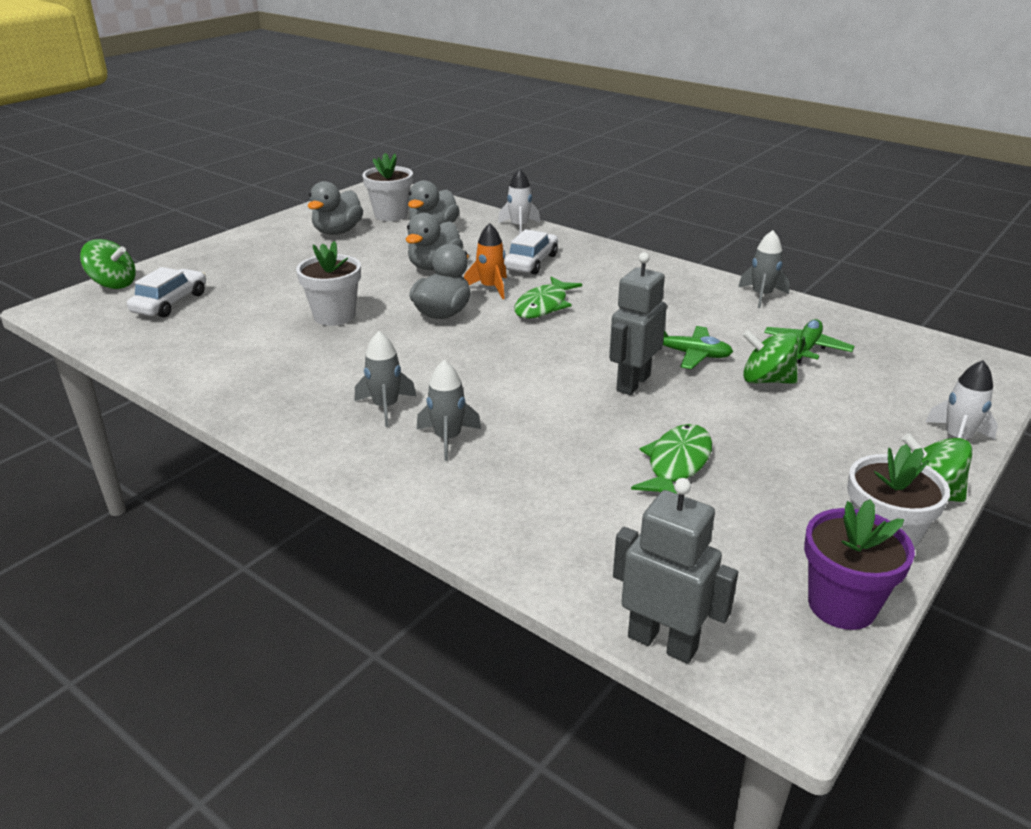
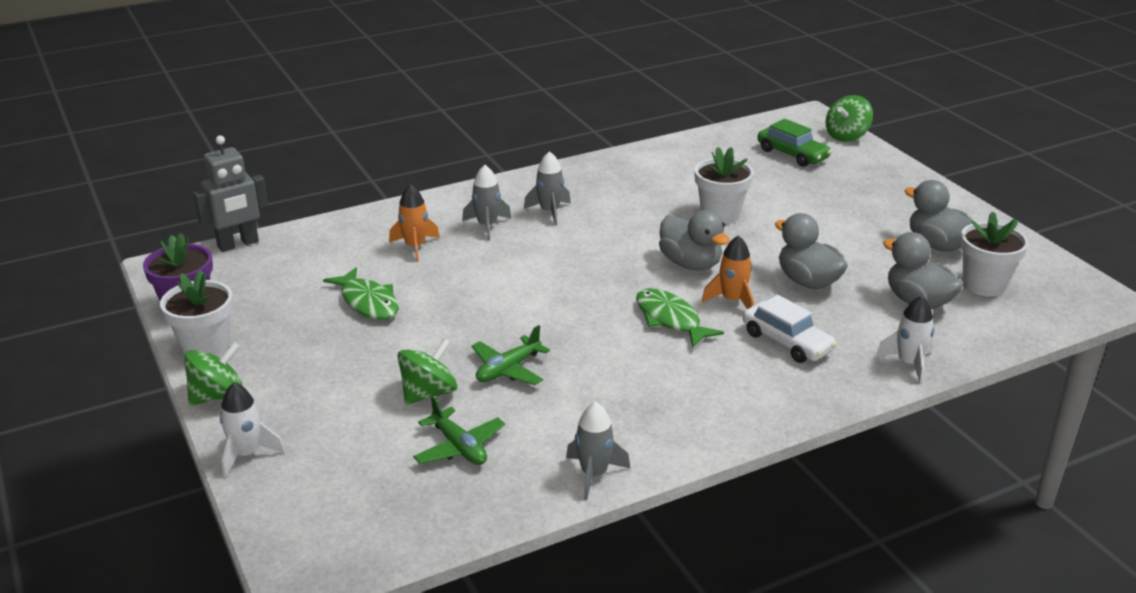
camera: 115 degrees right, 0 degrees up
white car [127,267,206,318] -> green car [758,119,832,167]
grey robot [609,252,667,395] -> none
none -> orange rocket [389,184,440,262]

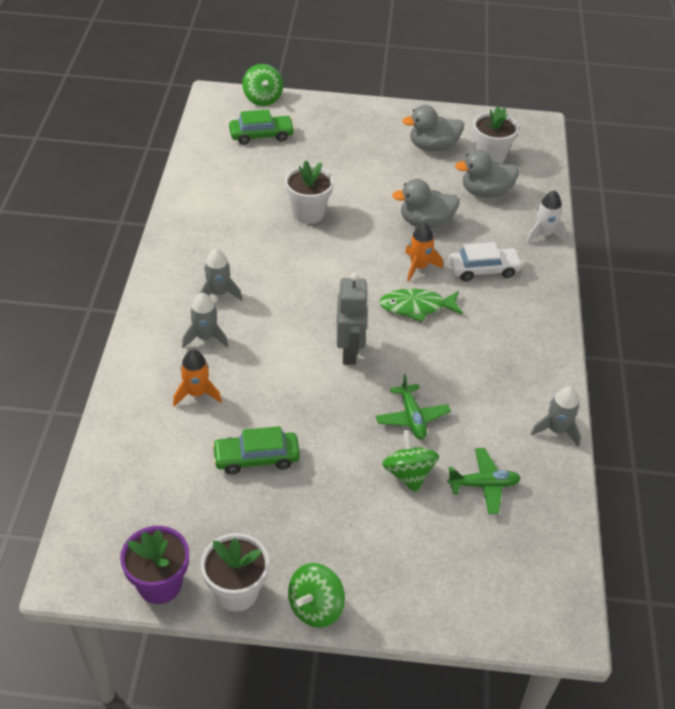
camera: 60 degrees left, 15 degrees up
green spinning top [184,342,243,405] -> green spinning top turned 135 degrees counterclockwise [288,563,345,628]
grey robot [193,136,268,252] -> grey robot moved to [337,273,368,365]
white rocket [220,383,285,478] -> none
green fish [323,267,399,320] -> green car [212,426,300,475]
grey duck [659,210,730,270] -> none

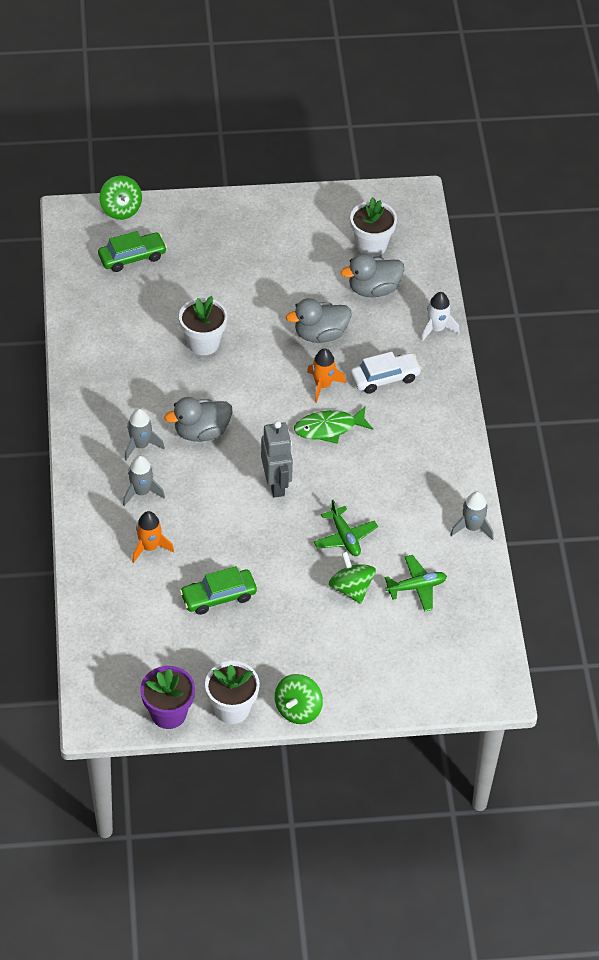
camera: 10 degrees left, 5 degrees up
grey duck [402,105,464,152] -> grey duck moved to [164,397,232,442]

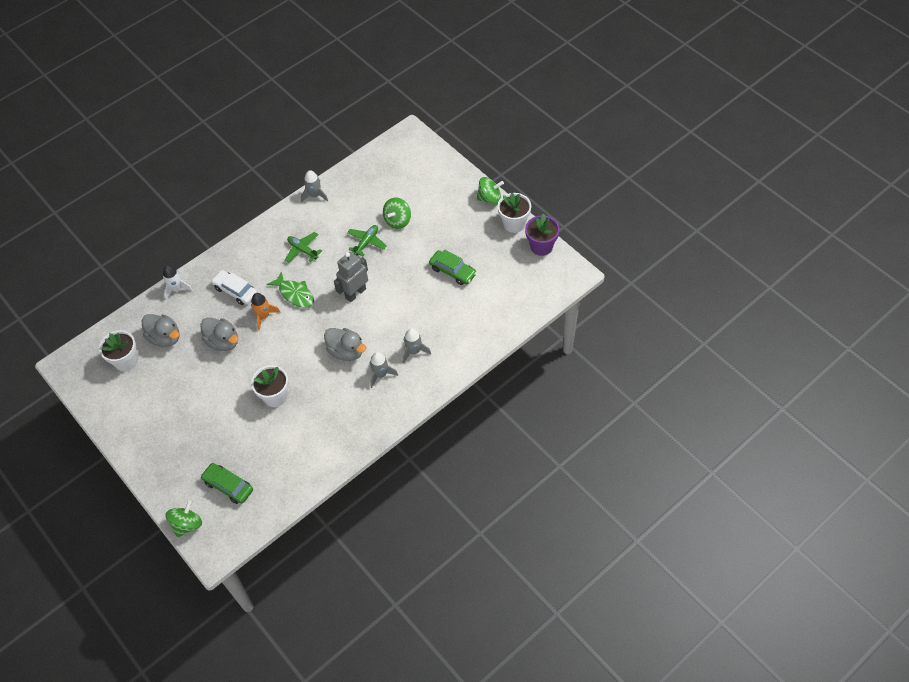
camera: 120 degrees left, 5 degrees up
orange rocket [132,511,174,563] -> none
green plane [385,555,447,612] -> green plane moved to [285,232,322,263]

